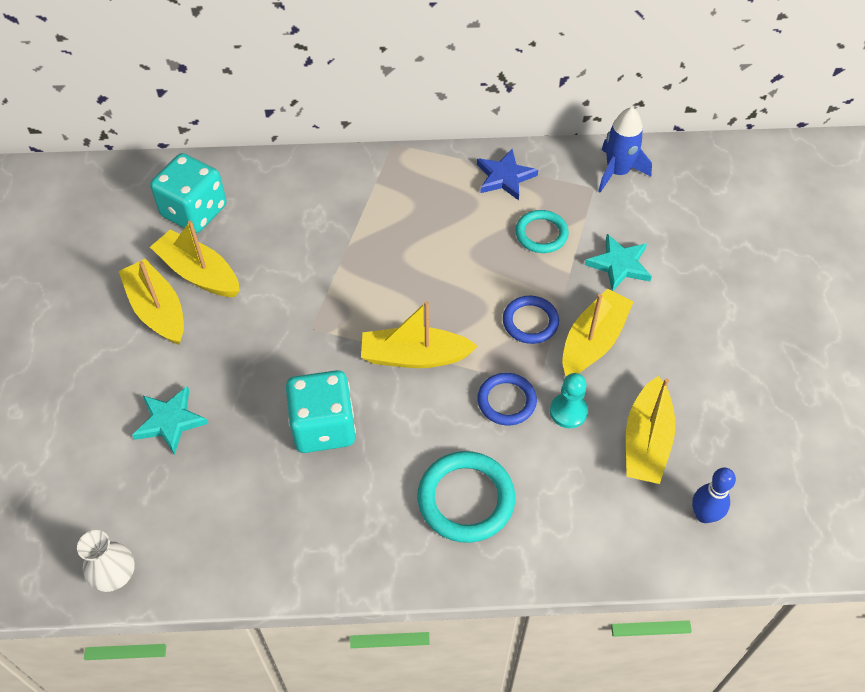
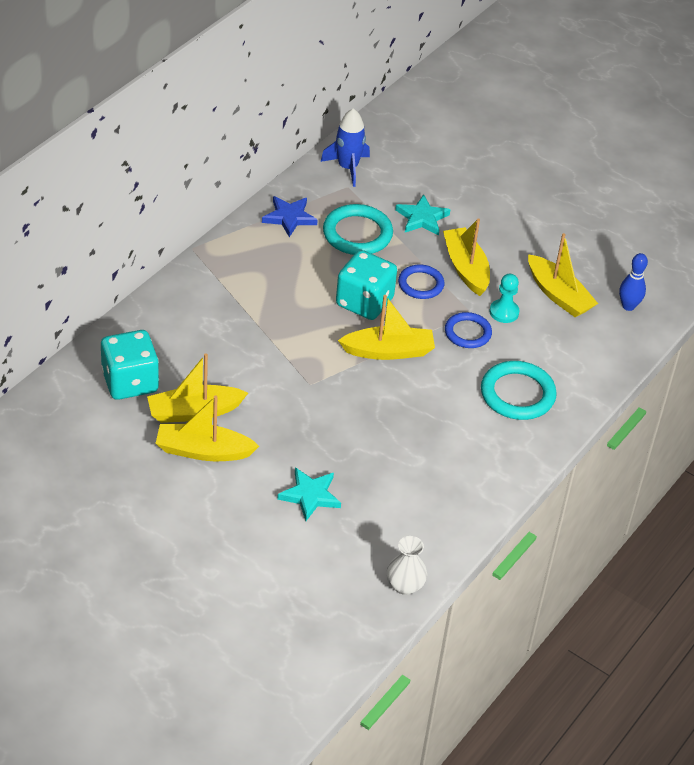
camera: 55 degrees left, 10 degrees down
turquoise dice [286,370,356,453] -> turquoise dice moved to [336,250,397,320]
yellow boat [361,301,478,368] -> yellow boat turned 135 degrees counterclockwise [338,295,435,360]
turquoise ring [515,210,569,253] -> turquoise ring [323,204,393,255], size x1.55

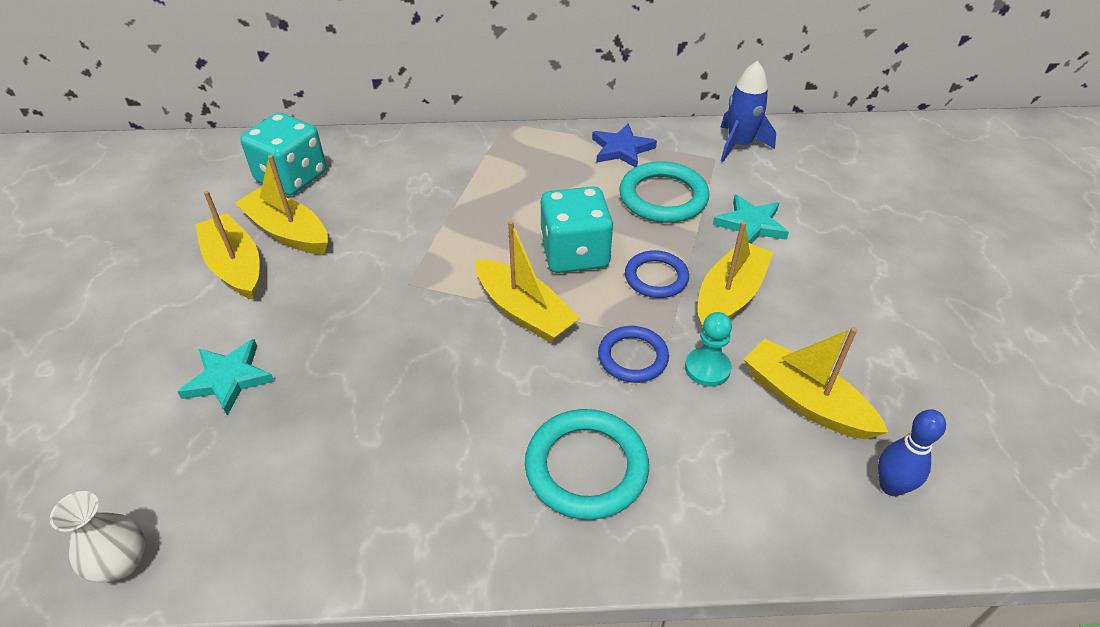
camera: 55 degrees right, 0 degrees up
yellow boat [528,233,598,317] -> yellow boat turned 120 degrees clockwise [743,327,889,439]

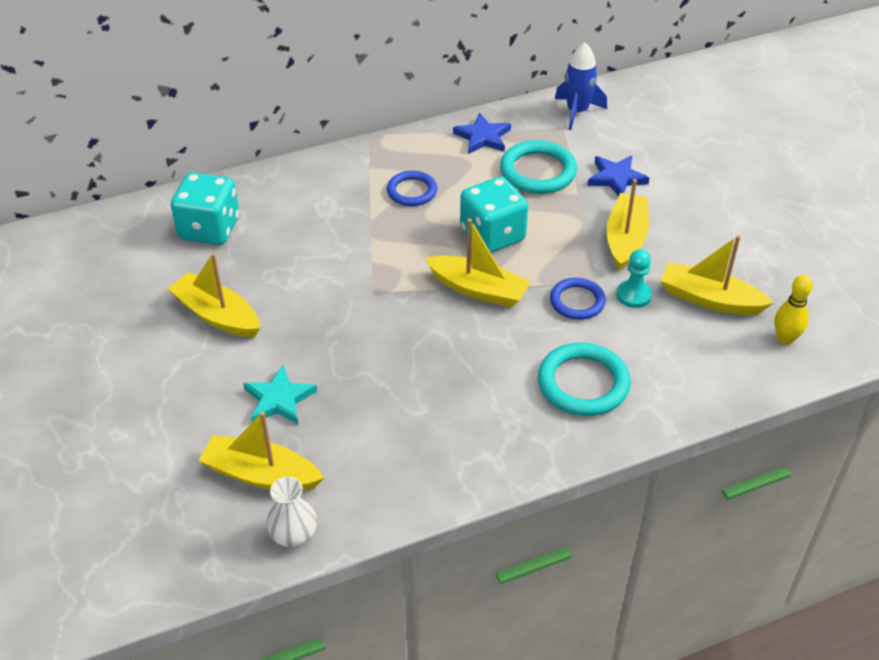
camera: 20 degrees left, 0 degrees up
yellow boat [235,155,328,254] -> yellow boat moved to [199,411,324,491]
blue ring [625,250,689,298] -> blue ring moved to [387,171,437,206]
turquoise star [713,194,789,243] -> blue star [587,155,649,196]
blue bowling pin [878,409,946,496] -> yellow bowling pin [774,275,813,345]

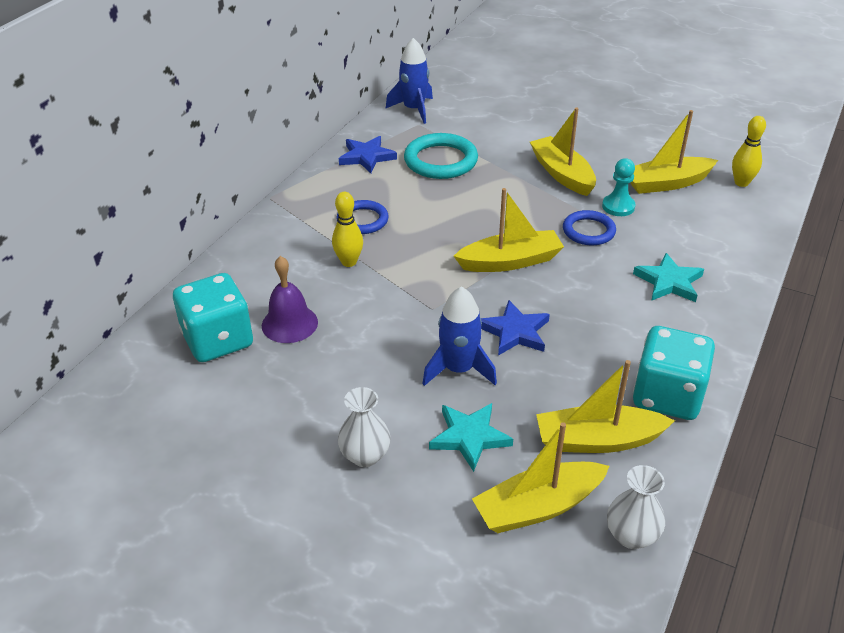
camera: 40 degrees left, 5 degrees down
yellow boat [168,253,260,337] -> yellow boat moved to [536,360,675,453]
turquoise dice [460,176,528,253] -> turquoise dice moved to [633,326,715,420]
turquoise ring [538,342,630,416] -> turquoise star [633,253,704,302]
blue star [587,155,649,196] -> blue star moved to [481,300,550,356]
none -> purple bell [262,256,318,343]
none -> yellow bowling pin [332,192,363,267]
none -> white vase [338,387,390,467]
none -> blue rocket [423,286,497,386]

